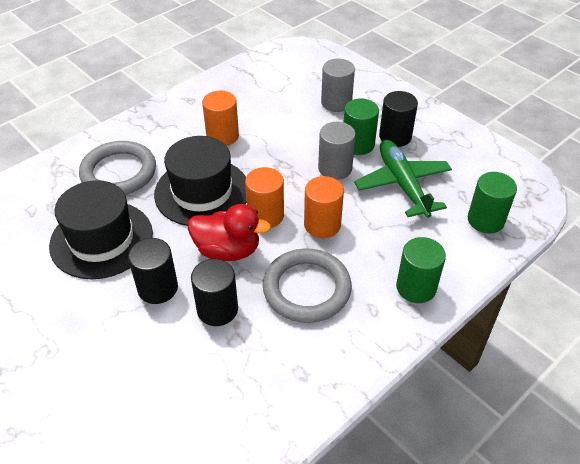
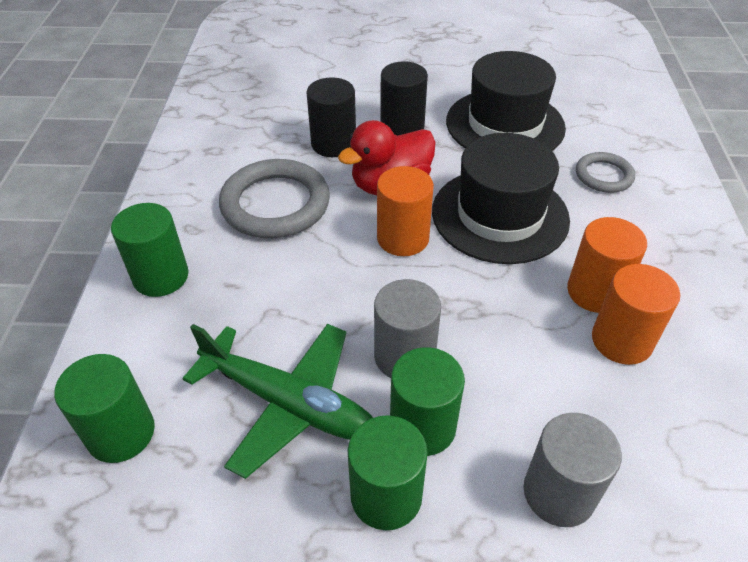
camera: 135 degrees right, 0 degrees up
grey ring [79,141,156,195] -> grey ring [576,152,635,193], size x0.55
orange cylinder [304,176,344,238] -> orange cylinder moved to [592,264,680,365]
black cylinder [379,91,418,147] -> green cylinder [348,415,428,530]

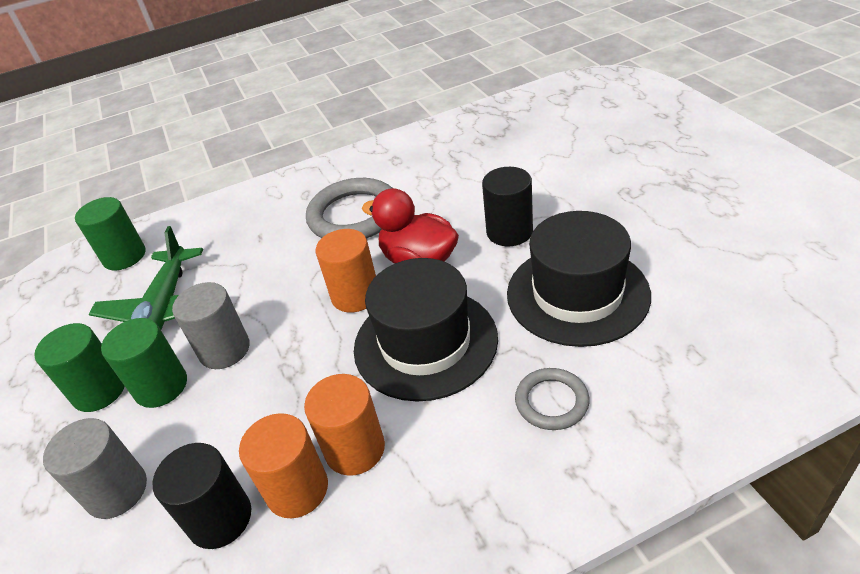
camera: 70 degrees right, 5 degrees down
green cylinder [111,203,189,297] -> none
black cylinder [306,77,356,157] -> black cylinder moved to [153,443,251,549]

